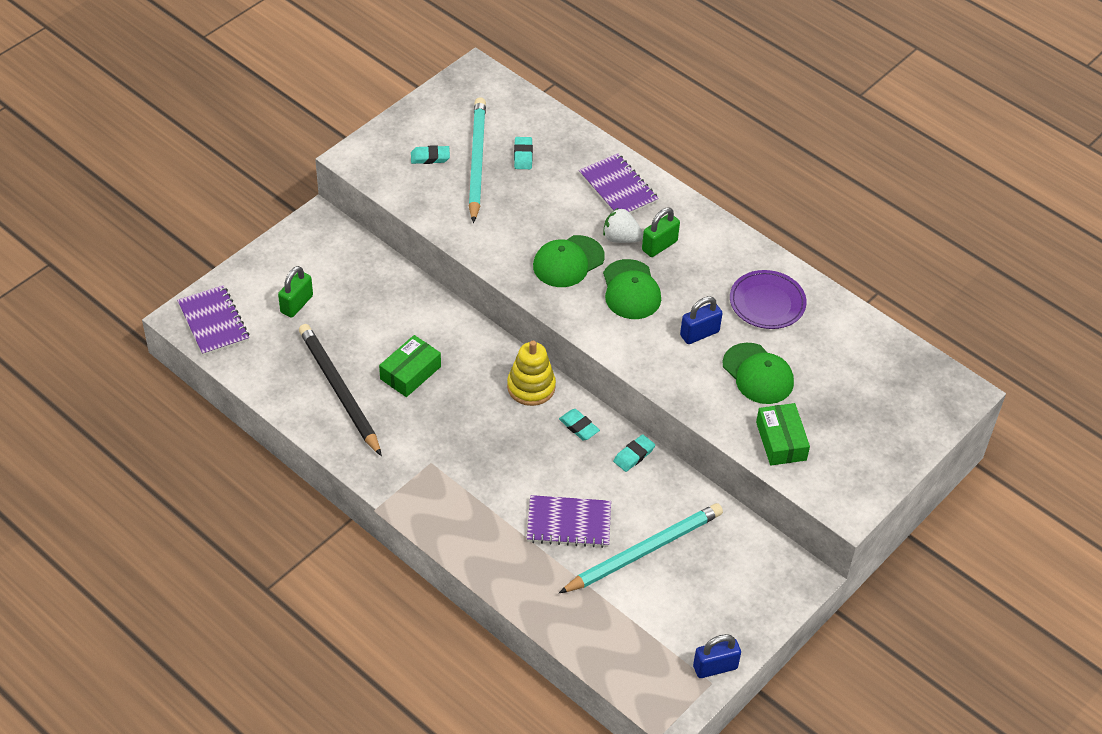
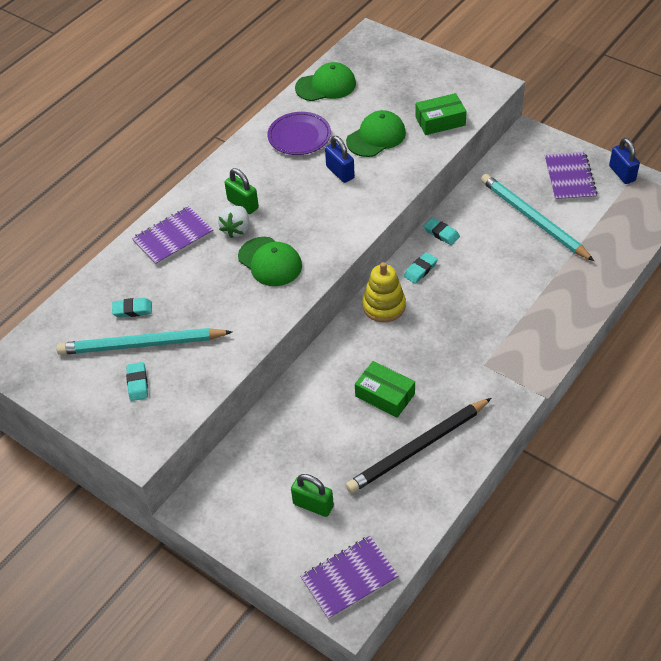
camera: 90 degrees left, 0 degrees up
purple notebook [527,495,611,548] -> purple notebook moved to [545,152,598,201]
green cap [603,259,661,319] -> green cap moved to [295,62,356,101]

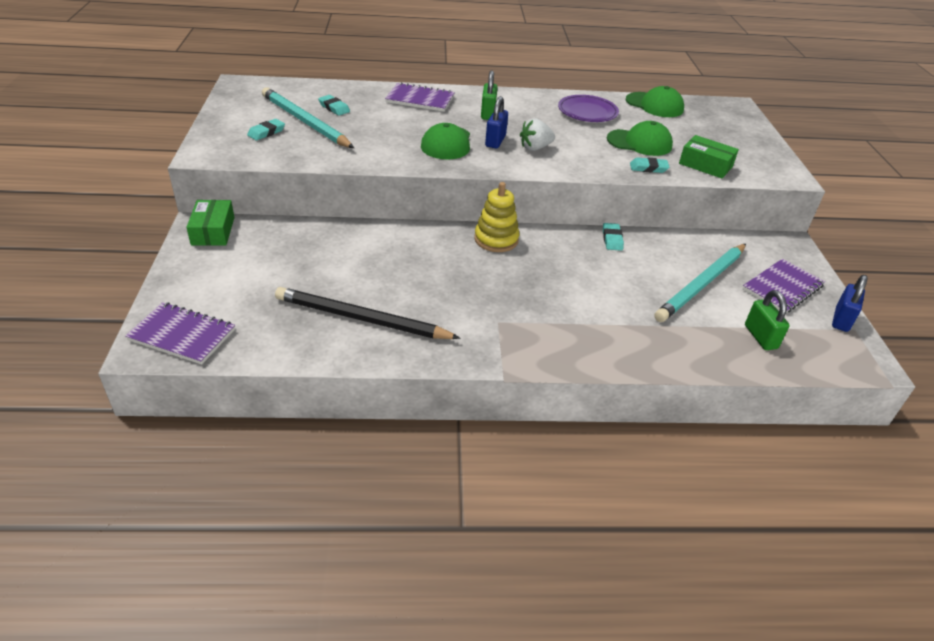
camera: 45 degrees right, 10 degrees down
white strawberry [218,206,249,238] -> white strawberry moved to [520,118,555,151]
green padlock [291,474,334,517] -> green padlock moved to [745,290,789,350]
blue padlock [325,136,355,183] -> blue padlock moved to [485,96,508,148]
green box [355,361,415,418] -> green box moved to [186,200,234,246]
turquoise eraser [404,252,438,284] -> turquoise eraser moved to [630,157,669,173]
turquoise pencil [481,174,594,261] -> turquoise pencil turned 150 degrees counterclockwise [654,244,746,322]

